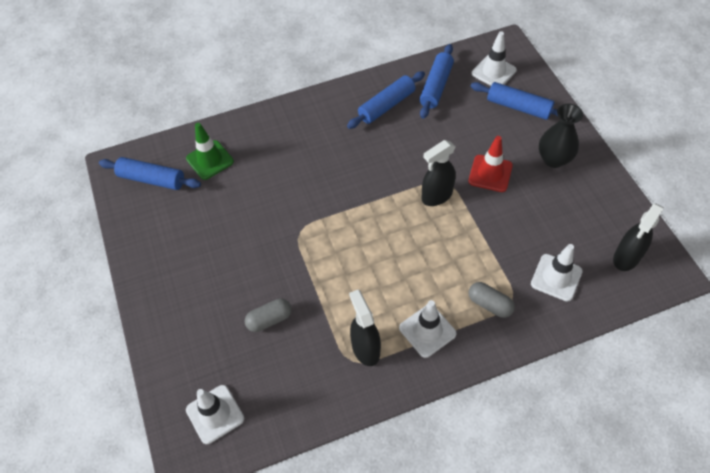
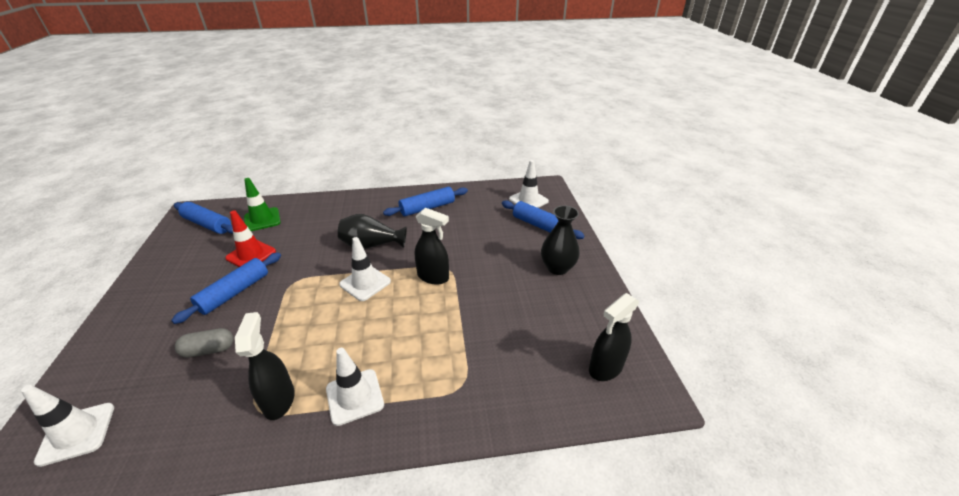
camera: 10 degrees right, 20 degrees down
blue rolling pin [419,44,454,119] -> blue rolling pin moved to [171,252,281,324]
black spray bottle [422,140,456,206] -> black spray bottle turned 135 degrees counterclockwise [415,208,449,285]
red traffic cone [468,136,513,192] -> red traffic cone moved to [225,210,276,267]
grey capsule [469,282,515,318] -> none
white traffic cone [531,244,583,301] -> white traffic cone moved to [339,237,391,301]
none -> black vase [338,214,407,249]

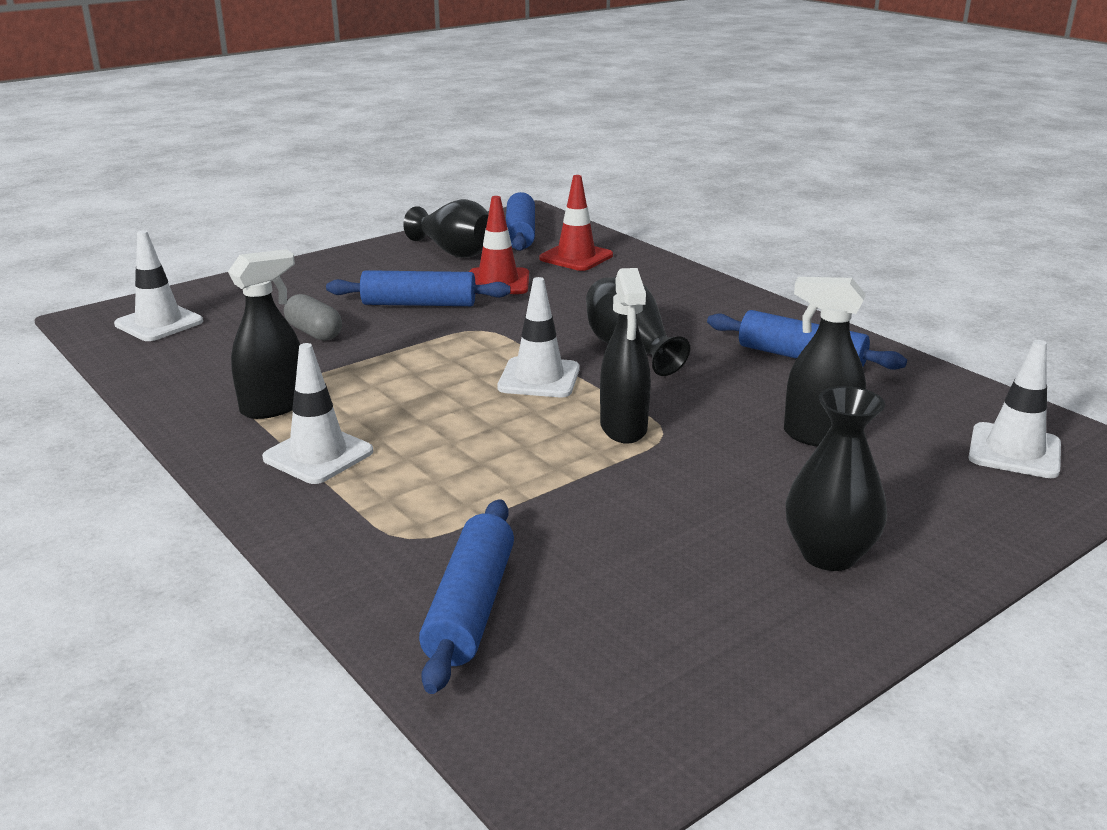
camera: 60 degrees right, 10 degrees down
green traffic cone [244,178,281,231] -> red traffic cone [539,175,613,271]
blue rolling pin [502,200,585,239] -> blue rolling pin moved to [419,499,514,694]
black spray bottle [589,293,639,381] -> black spray bottle moved to [784,277,866,447]
none -> black vase [403,199,489,258]

